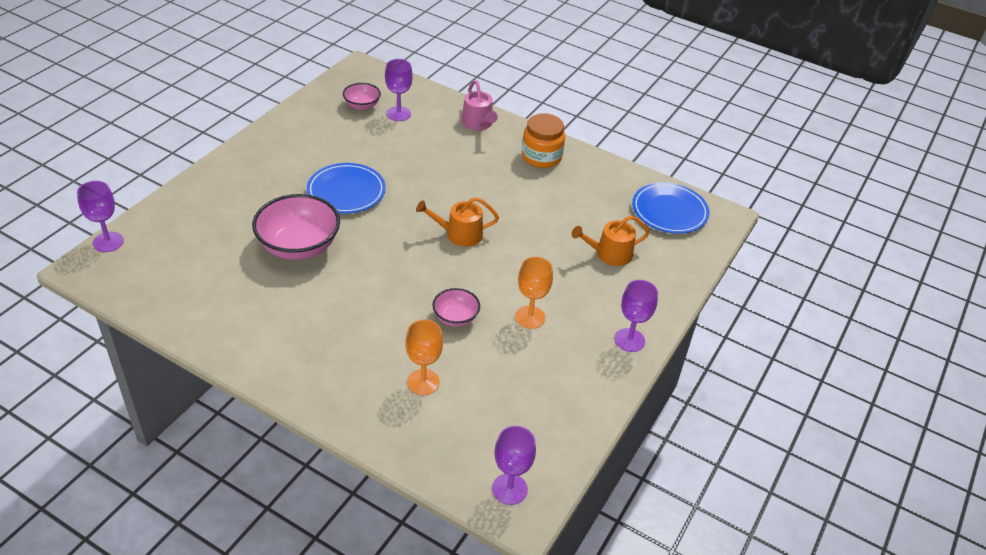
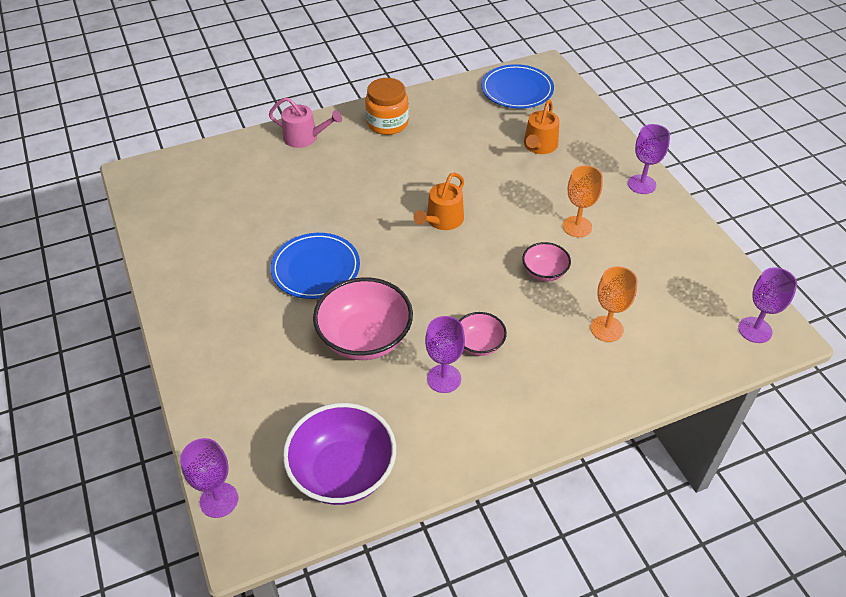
camera: 50 degrees left, 5 degrees up
pink bowl [343,83,381,110] -> pink bowl moved to [459,312,507,356]
purple goblet [385,59,413,121] -> purple goblet moved to [425,316,465,393]
none -> purple bowl [283,403,396,505]

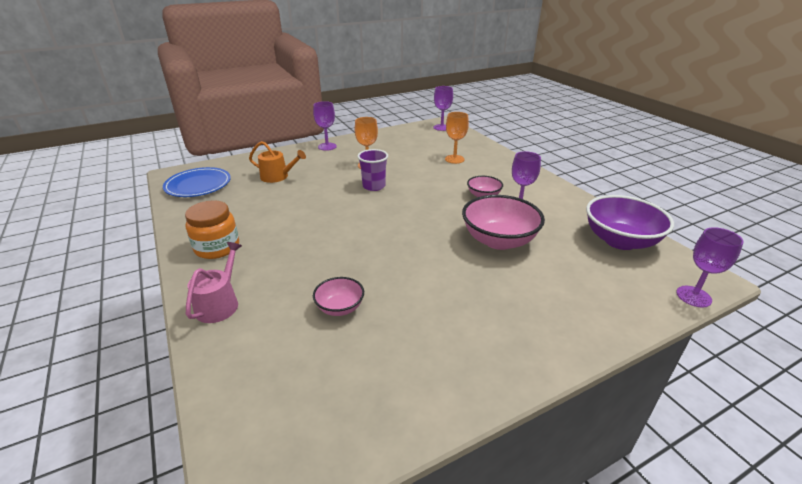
camera: 95 degrees left, 15 degrees down
blue plate [271,233,360,299] -> none
orange watering can [414,172,464,230] -> none
pink bowl [522,242,571,281] -> pink bowl moved to [313,277,364,316]
none -> purple cup [357,149,388,191]

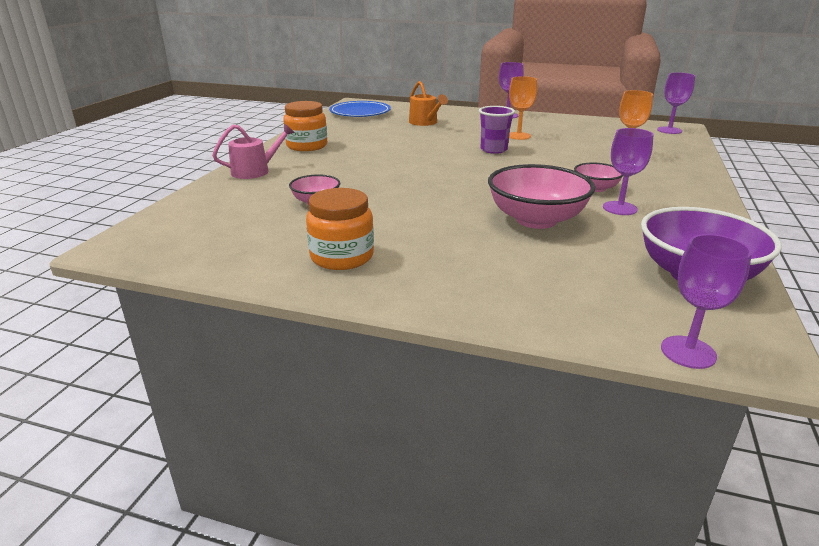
camera: 45 degrees right, 5 degrees down
none -> orange jar [306,188,374,270]

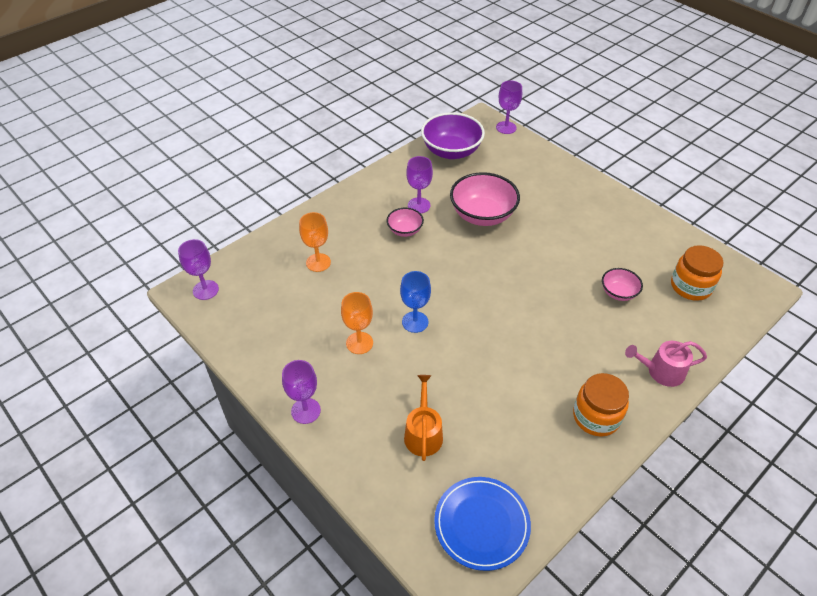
camera: 150 degrees left, 20 degrees up
orange jar [306,188,374,270] -> orange jar moved to [671,245,724,301]
purple cup [479,106,515,154] -> blue goblet [400,271,431,333]

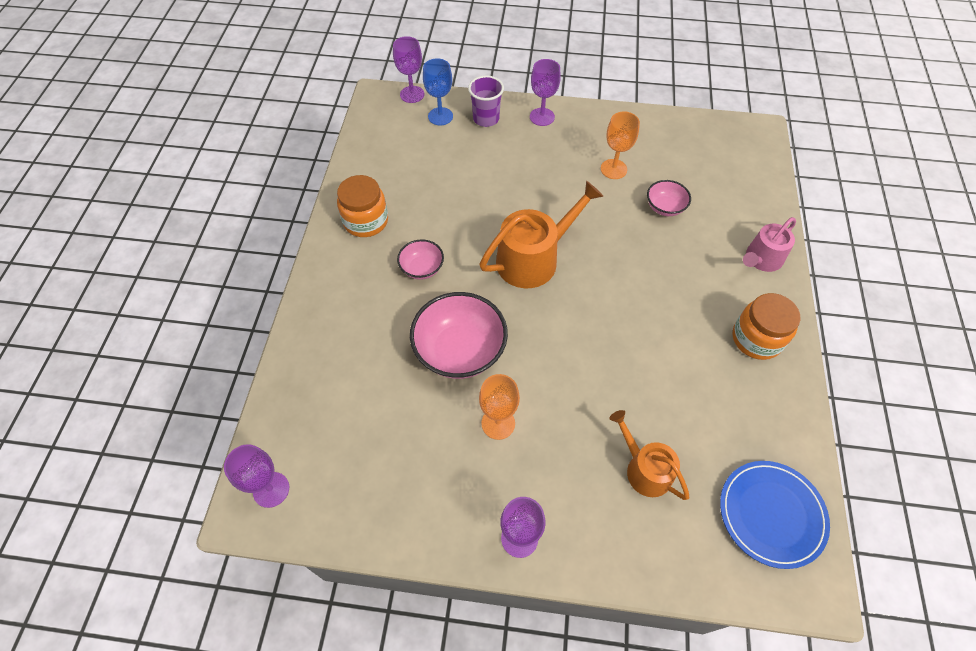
camera: 40 degrees left, 10 degrees up
orange goblet [299,212,331,272] -> orange goblet moved to [601,111,640,179]
blue goblet [400,271,431,333] -> blue goblet moved to [423,58,453,126]
purple goblet [406,156,433,213] -> purple goblet moved to [530,59,561,126]
purple bowl [421,112,485,159] -> none
pink bowl [450,172,520,226] -> pink bowl moved to [410,292,508,379]
orange jar [671,245,724,301] -> orange jar moved to [337,175,388,237]
none -> purple cup [468,75,504,127]
none -> orange watering can [479,181,604,288]

